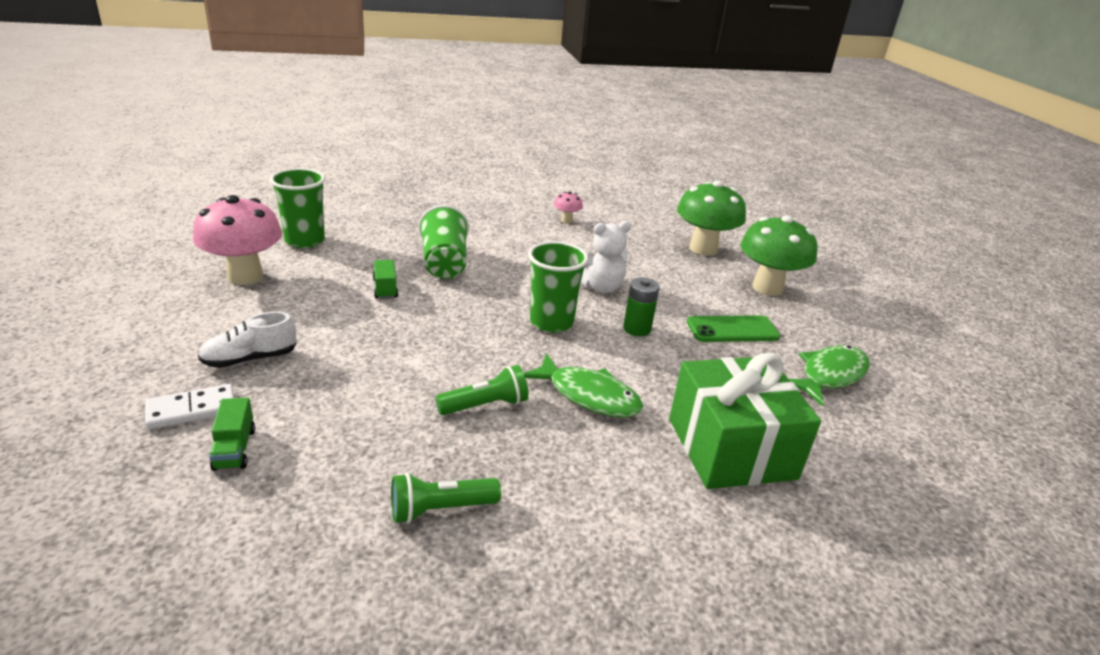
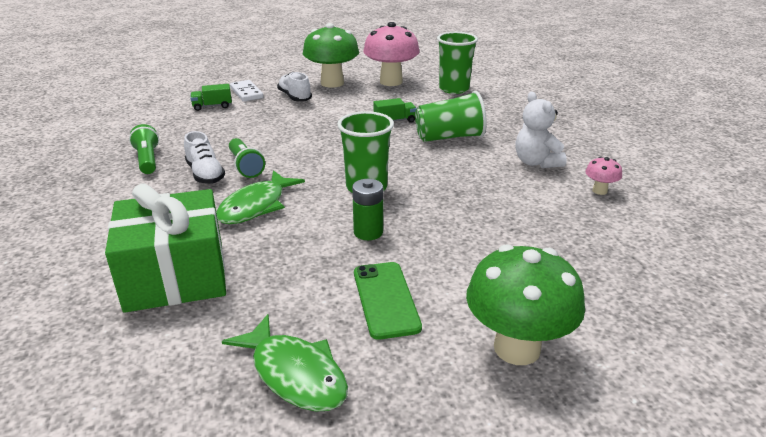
camera: 90 degrees right, 0 degrees up
white teddy bear [581,221,631,293] -> white teddy bear moved to [515,92,567,168]
green mushroom [677,180,746,256] -> green mushroom moved to [303,23,359,88]
none -> white shoe [184,131,225,184]

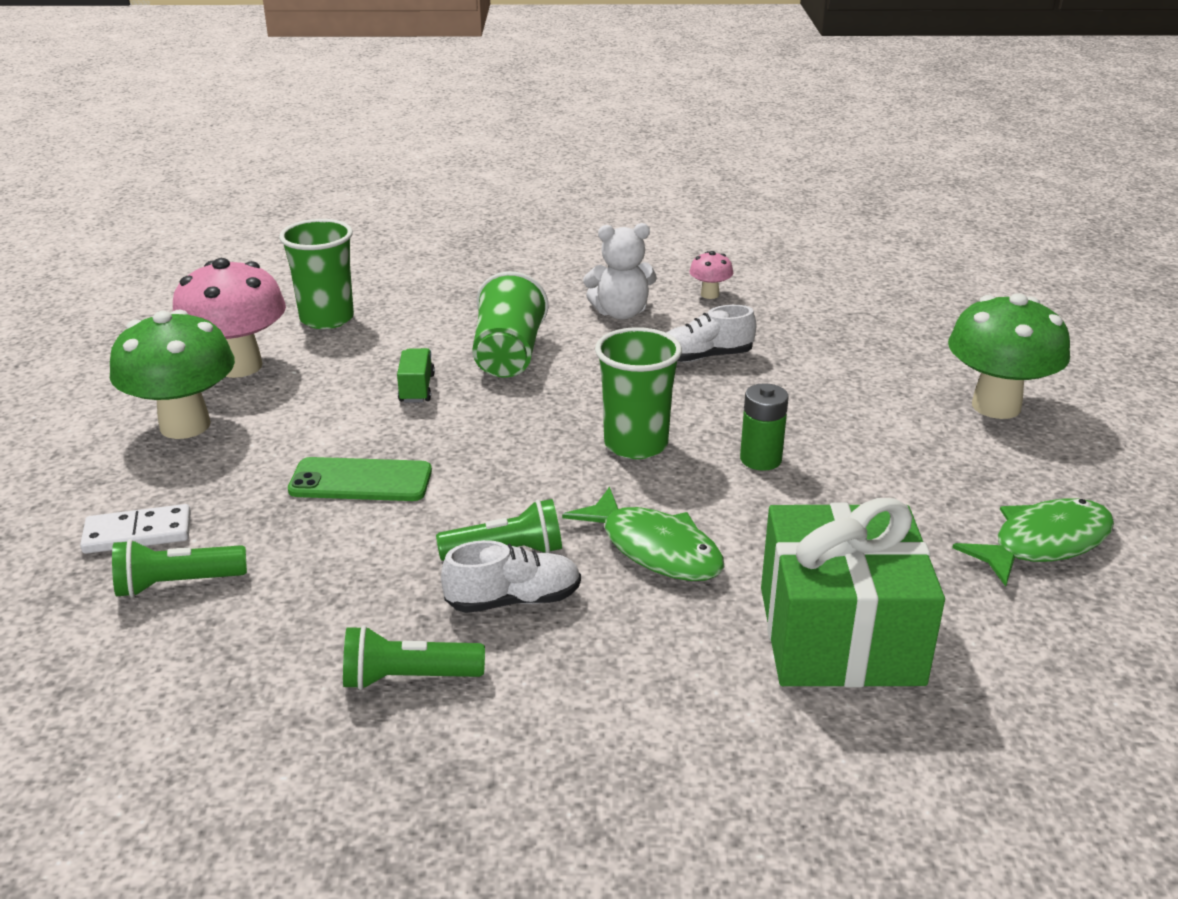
camera: 75 degrees left, 0 degrees up
green truck [190,84,232,111] -> green flashlight [112,539,247,598]
white shoe [277,72,312,101] -> white shoe moved to [666,305,757,362]
green phone [354,262,422,340] -> green phone moved to [288,457,432,501]

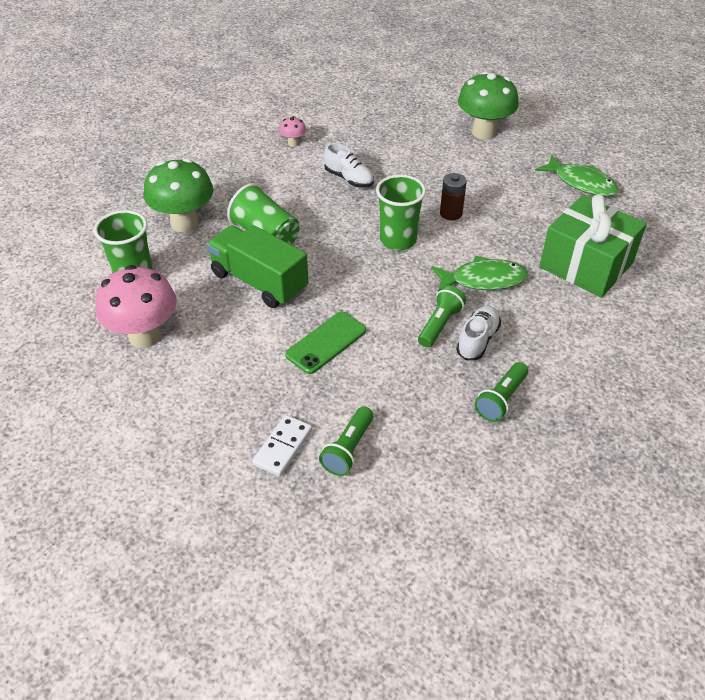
camera: 50 degrees left, 15 degrees up
green mushroom [110,309,235,439] -> green mushroom moved to [144,158,213,232]
green truck [397,348,435,403] -> green truck [207,225,309,308], size x2.18
white teddy bear [583,223,657,320] -> none
white shoe [666,305,757,362] -> white shoe turned 75 degrees counterclockwise [324,143,374,188]
green battery [740,383,789,471] -> brown battery [440,173,467,220]
green fish [952,498,1114,587] -> green fish turned 120 degrees clockwise [535,155,619,196]

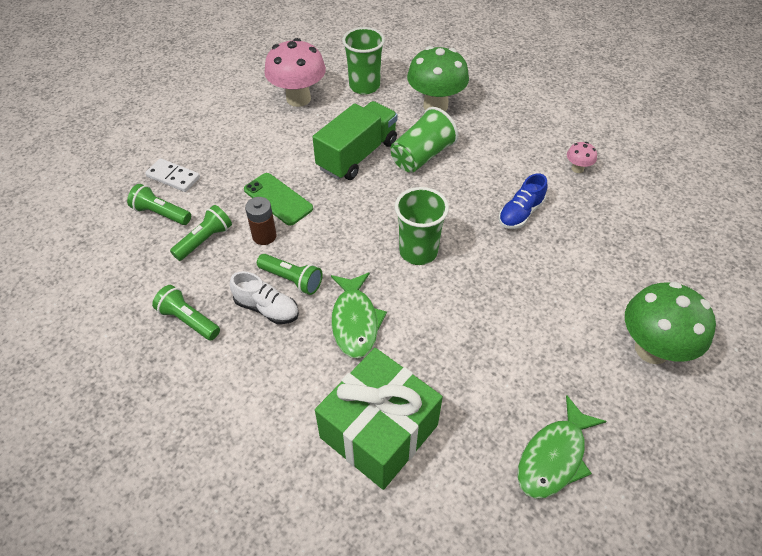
camera: 90 degrees right, 5 degrees up
white shoe [324,143,374,188] -> blue shoe [499,173,547,229]
brown battery [440,173,467,220] -> brown battery moved to [245,197,277,245]
none -> green flashlight [170,205,232,261]

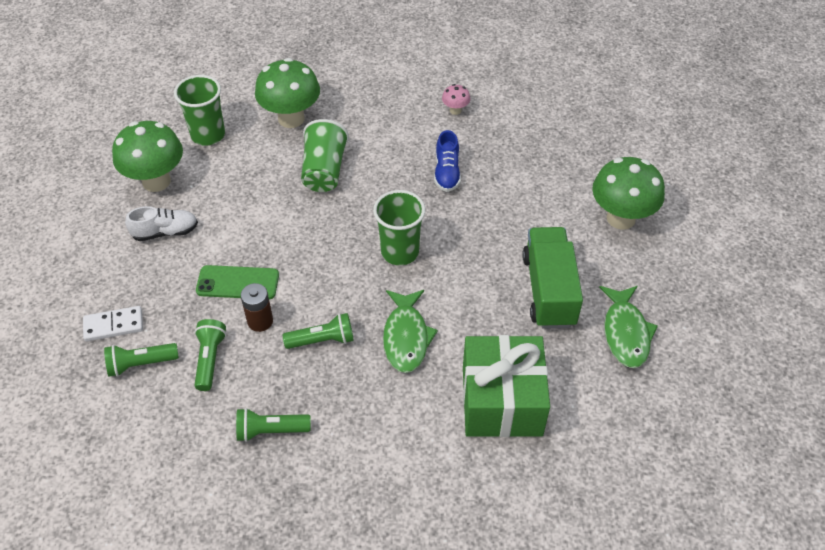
camera: 40 degrees left, 0 degrees up
white shoe [230,271,299,324] -> white shoe moved to [125,206,198,241]
pink mushroom [264,38,326,107] -> green mushroom [112,121,183,192]
green truck [313,101,398,180] -> green truck moved to [522,227,583,329]
green fish [331,272,387,358] -> green fish turned 45 degrees clockwise [383,290,438,373]

